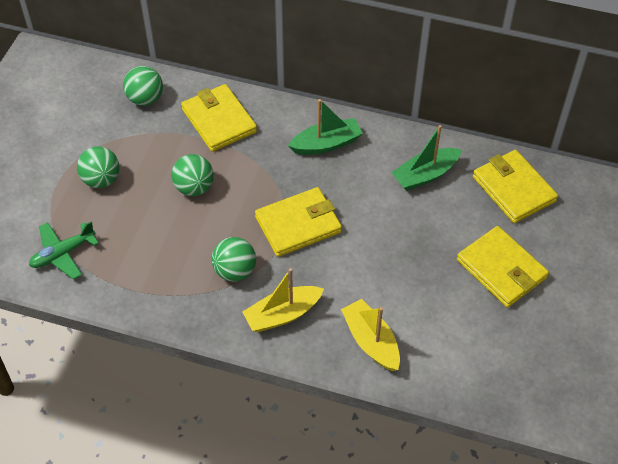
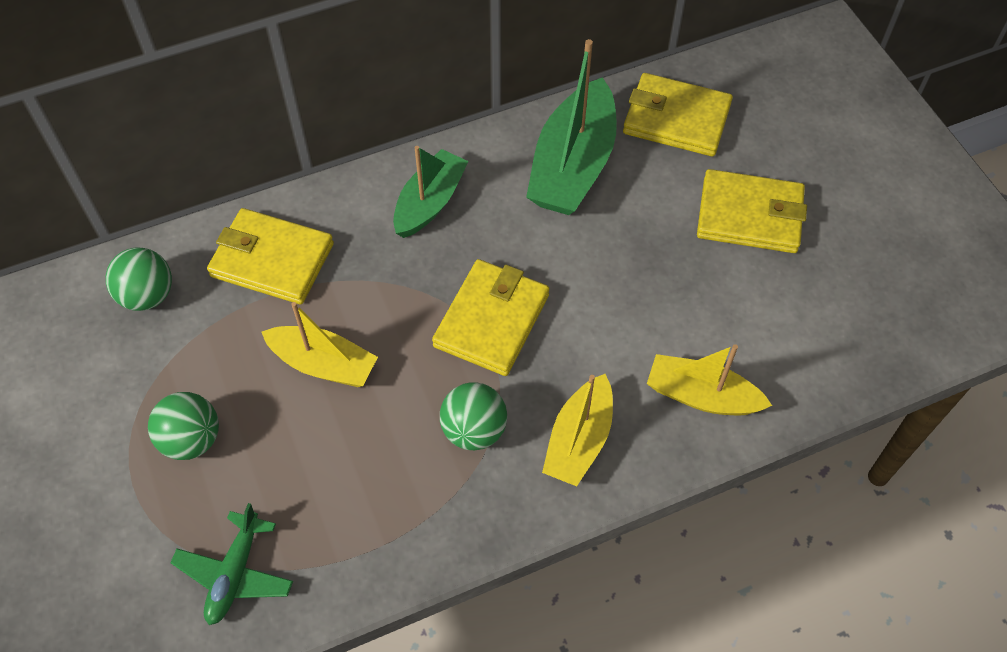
camera: 40 degrees left, 5 degrees up
green ball [171,154,214,196] -> yellow boat [262,302,378,387]
green boat [391,125,462,191] -> green boat [526,39,617,215], size x1.56

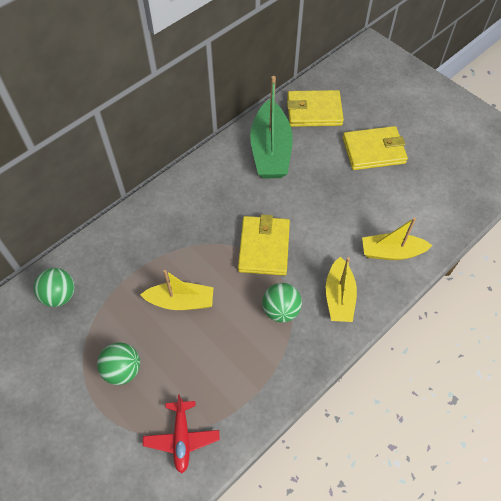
camera: 20 degrees left, 0 degrees up
green plane [170,503,293,625] -> red plane [143,395,220,473]
yellow wallet [207,208,334,304] -> none
green boat [393,146,469,238] -> none

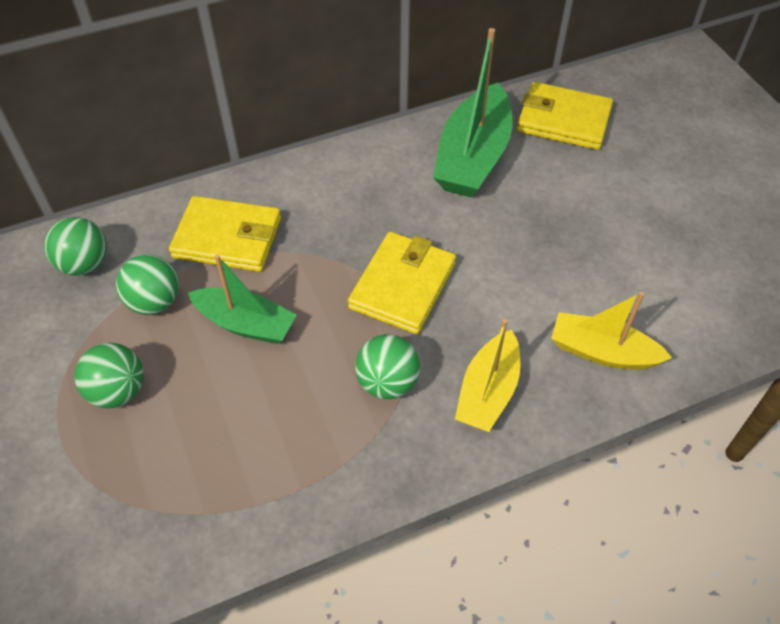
camera: 20 degrees right, 5 degrees down
yellow boat [140,270,213,310] -> green boat [188,254,297,344]
red plane [143,395,220,473] -> none
yellow wallet [343,126,408,170] -> yellow wallet moved to [169,196,281,272]
none -> green ball [116,254,179,315]

